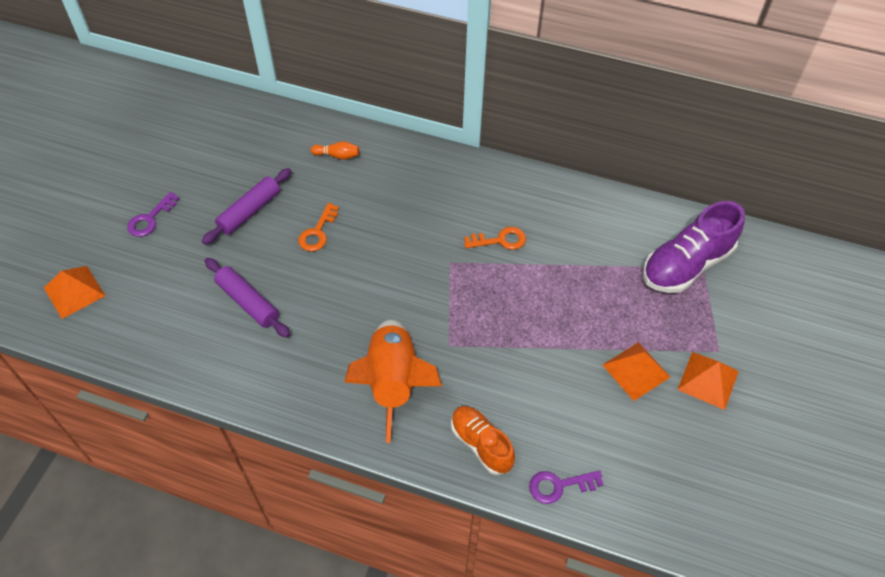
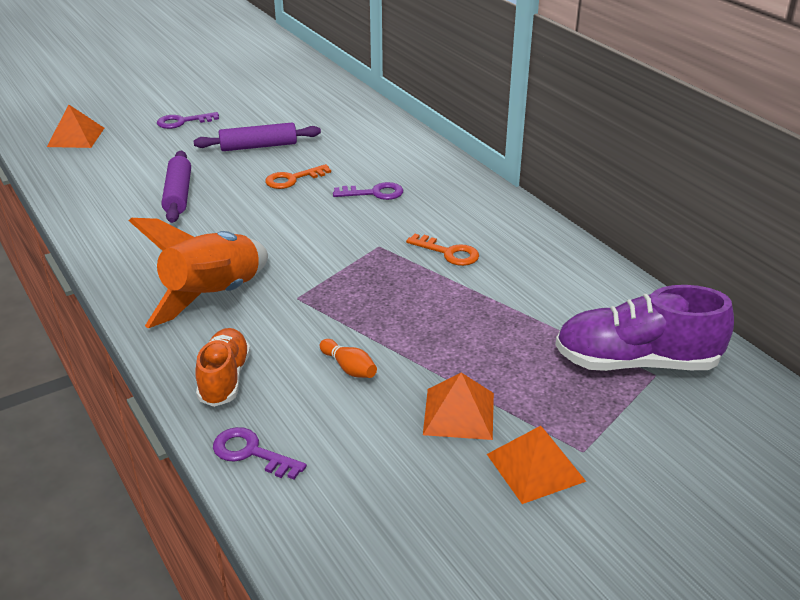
camera: 40 degrees right, 20 degrees down
orange bowling pin [311,141,360,160] -> orange bowling pin moved to [320,339,377,378]
none -> purple key [333,182,403,200]

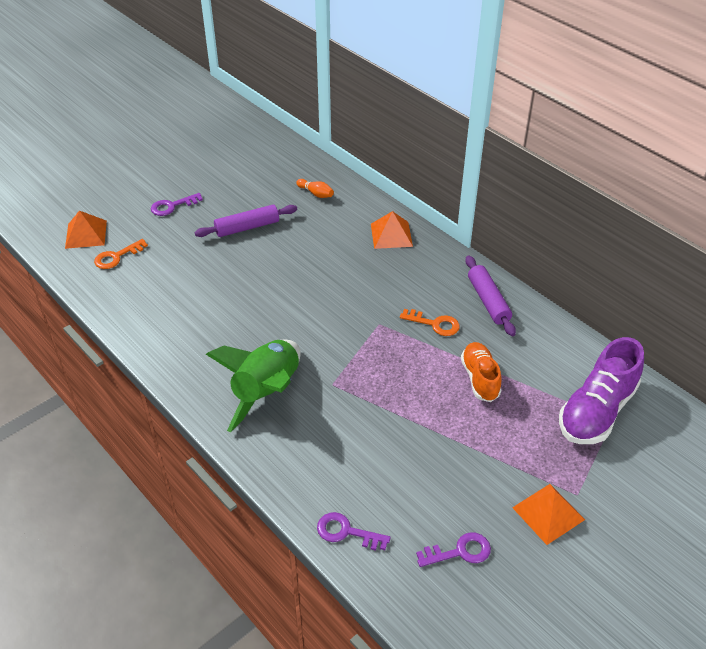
camera: 10 degrees left, 10 degrees up
orange rocket [129,218,268,328] -> green rocket [206,340,301,432]
purple rolling pin [162,151,191,223] -> purple rolling pin moved to [465,256,516,336]
orange shoe [195,328,251,407] -> orange shoe moved to [461,342,501,402]
orange key [265,164,331,189] -> orange key moved to [94,239,148,269]
orange bowling pin [320,339,377,378] -> orange bowling pin moved to [296,179,334,198]
purple key [333,182,403,200] -> purple key moved to [416,532,491,567]
orange pyramid [423,373,494,440] -> orange pyramid moved to [371,211,413,249]
purple shoe [555,285,734,371] -> purple shoe turned 45 degrees counterclockwise [559,337,644,444]

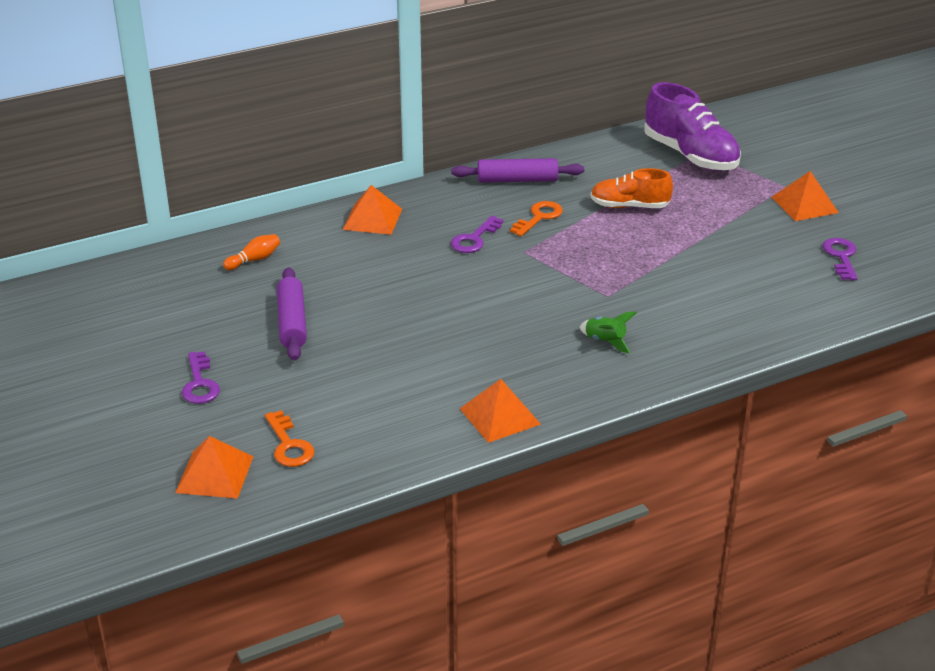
camera: 75 degrees left, 10 degrees down
green rocket [206,340,301,432] -> green rocket [580,311,637,353], size x0.42
purple key [317,512,391,551] -> purple key moved to [451,216,503,253]
none -> orange pyramid [460,379,541,443]

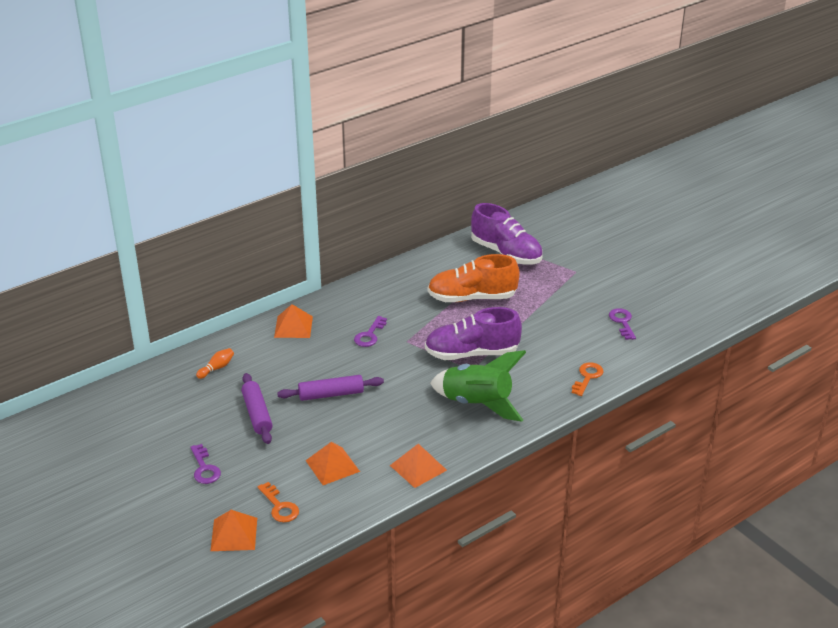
camera: 10 degrees left, 0 degrees up
purple rolling pin [451,158,584,183] -> purple rolling pin moved to [277,375,384,401]
orange key [510,201,563,236] -> orange key moved to [572,362,603,396]
green rocket [580,311,637,353] -> green rocket [430,350,526,422], size x2.41
orange shoe [590,168,673,208] -> orange shoe [428,254,519,302], size x1.60
orange pyramid [772,171,839,221] -> orange pyramid moved to [305,442,360,485]
none -> purple shoe [425,307,522,360]

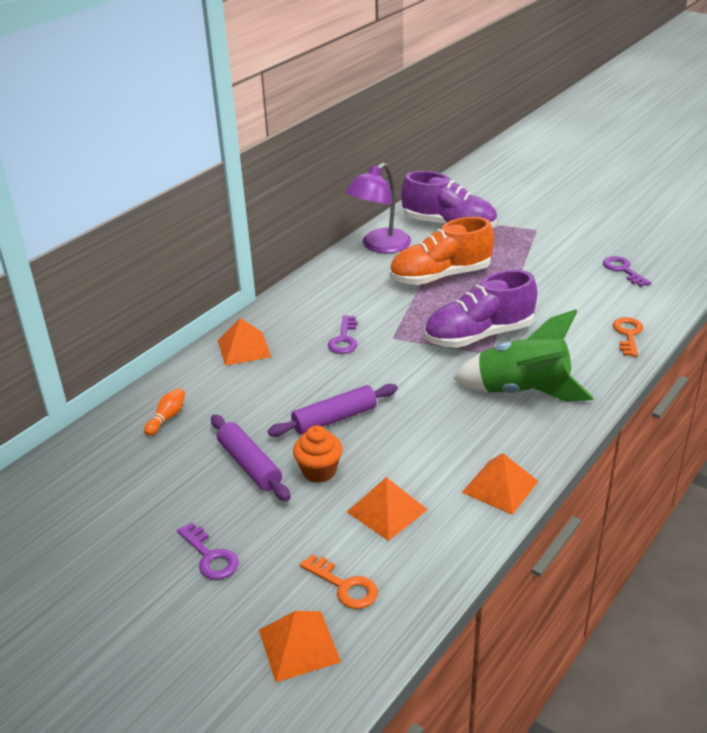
camera: 15 degrees left, 0 degrees up
none -> orange cupcake [293,425,343,483]
none -> purple lamp [345,163,411,253]

